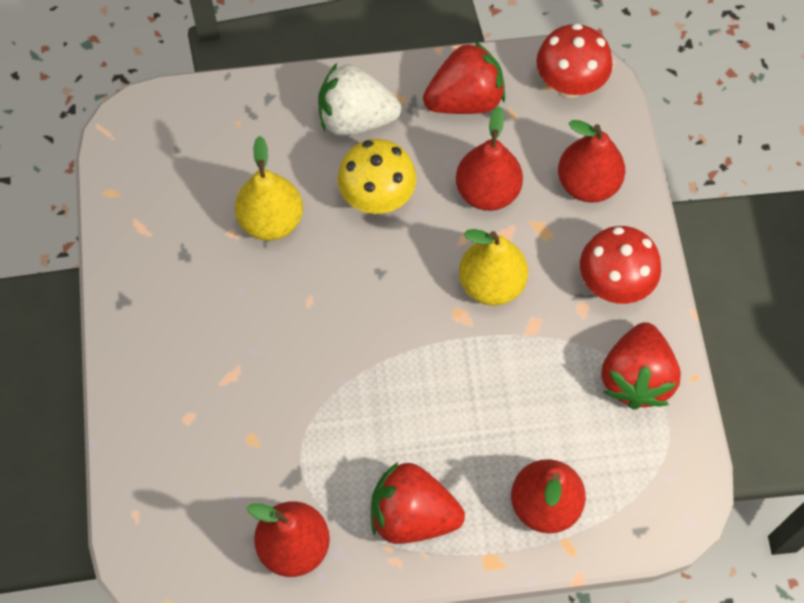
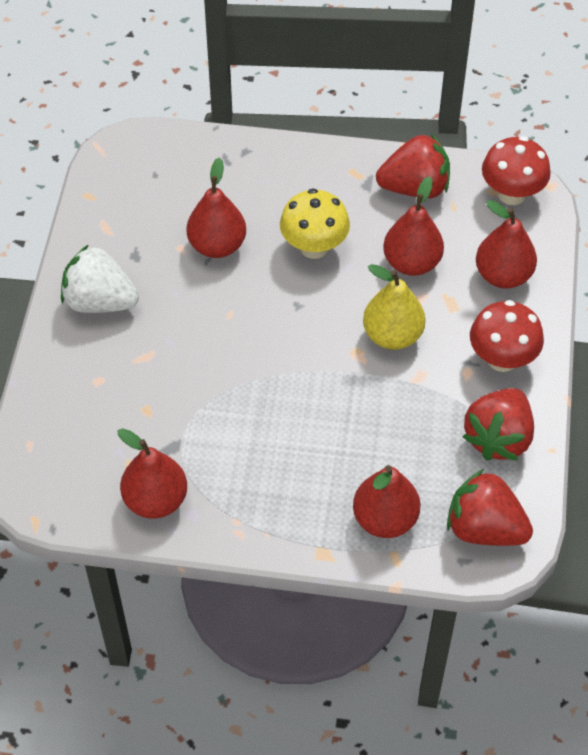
camera: 15 degrees right, 10 degrees down
yellow pear [235,136,303,241] -> red pear [187,157,246,258]
white strawberry [318,63,401,136] -> white strawberry moved to [61,244,139,313]
red strawberry [371,462,465,544] -> red strawberry moved to [447,469,533,546]

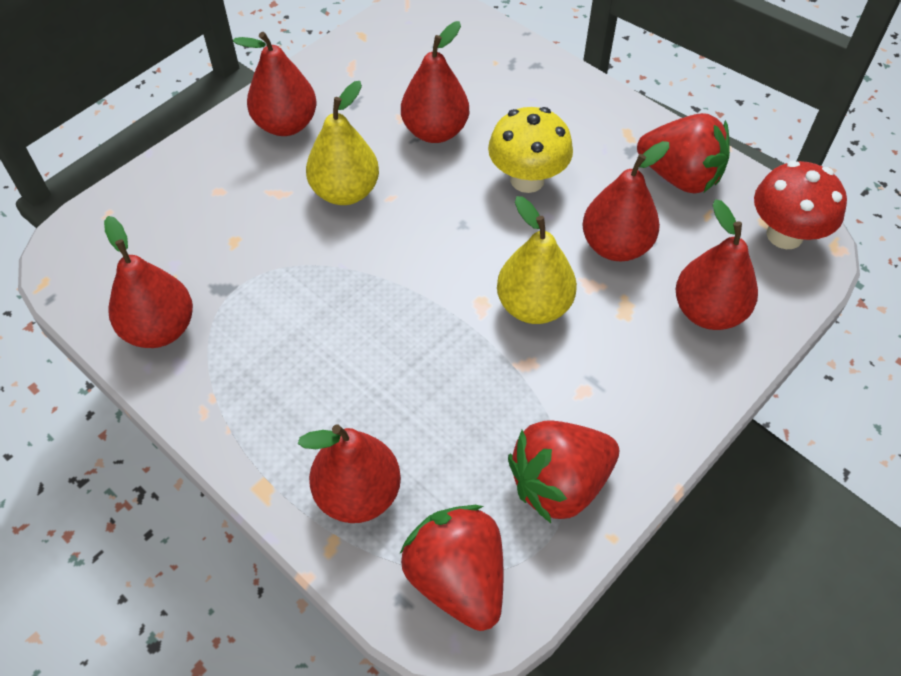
camera: 35 degrees right, 0 degrees up
white strawberry [61,244,139,313] -> red pear [233,32,317,136]
red mushroom [470,300,544,372] -> none
none -> yellow pear [306,81,379,205]

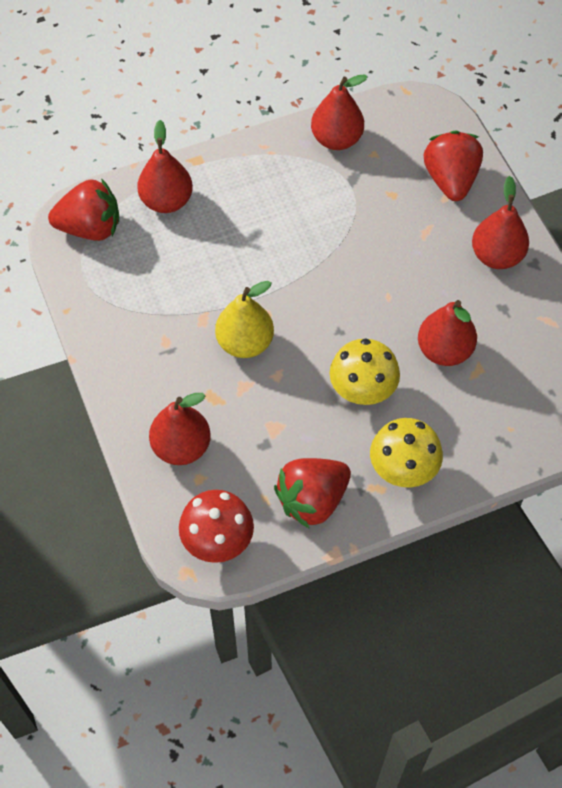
camera: 115 degrees right, 5 degrees up
yellow pear [306,81,379,205] -> none
red strawberry [508,420,619,523] -> red strawberry moved to [424,131,483,201]
red pear [582,141,669,261] -> none
none -> yellow mushroom [370,418,443,487]

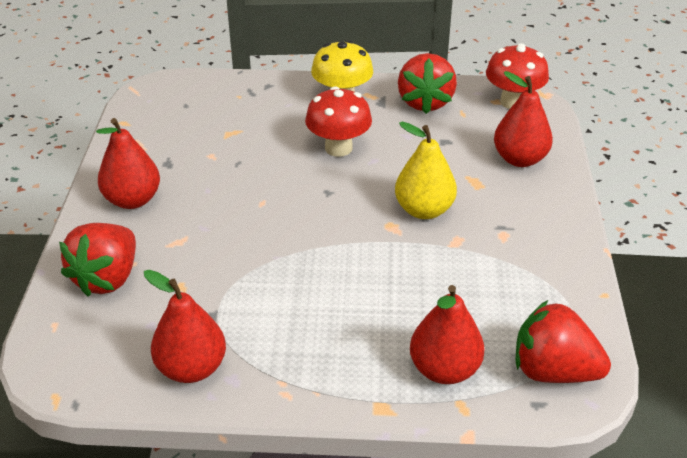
camera: 155 degrees left, 20 degrees down
red strawberry [274,458,351,528] -> red strawberry turned 105 degrees clockwise [398,53,457,114]
yellow mushroom [329,338,400,405] -> red mushroom [305,86,372,157]
red pear [418,300,477,366] -> none

